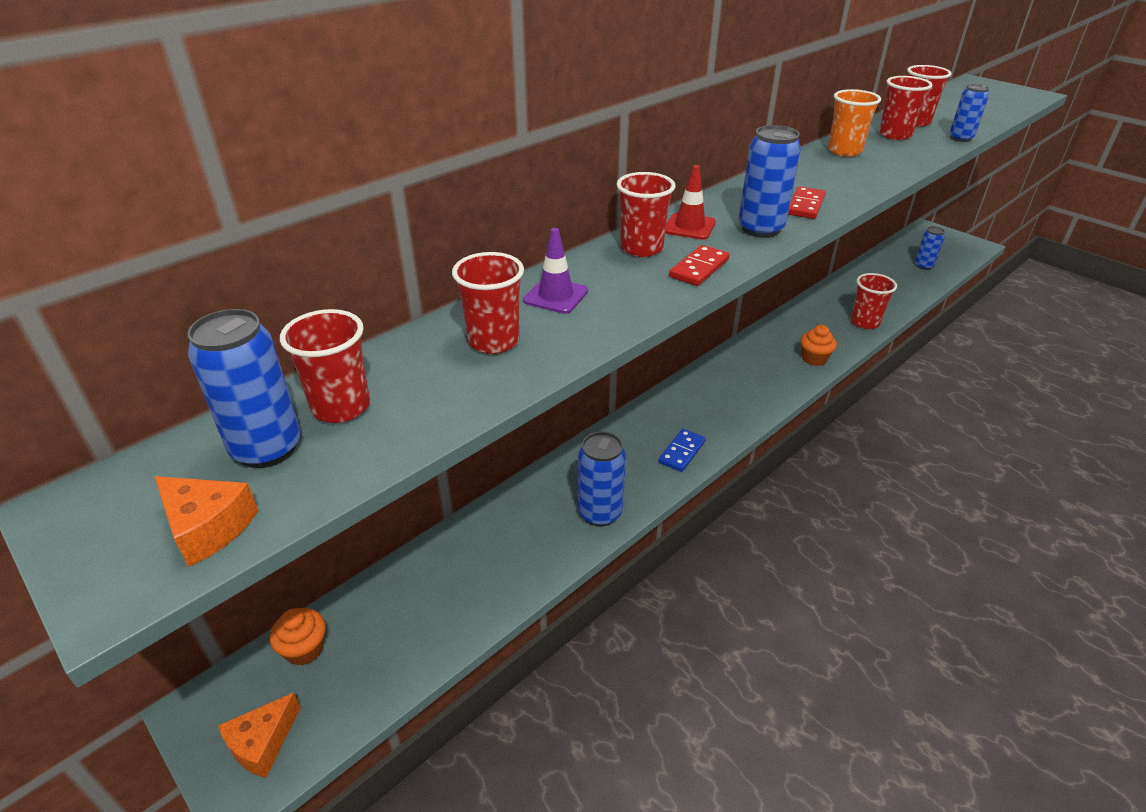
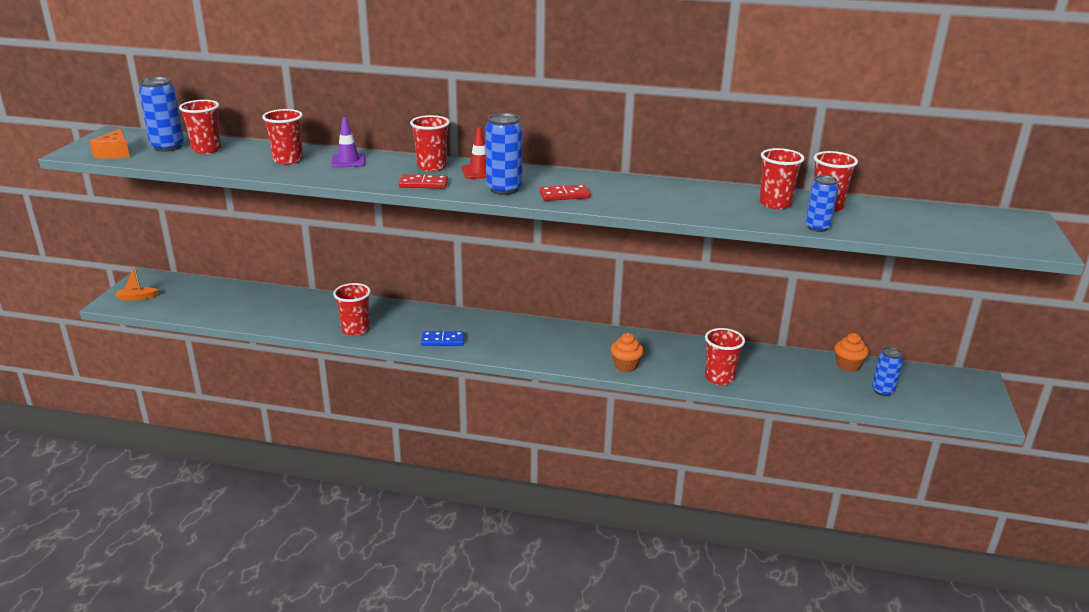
camera: 55 degrees right, 10 degrees down
orange cheese [218,692,301,778] -> orange boat [116,266,158,301]
orange cupcake [270,608,326,666] -> orange cupcake moved to [835,333,869,372]
blue can [578,431,626,527] -> red cup [333,283,371,336]
orange cup [828,89,881,157] -> none

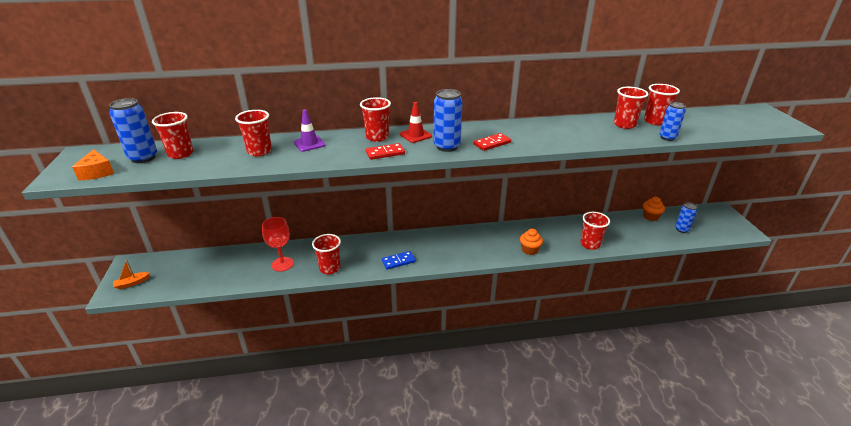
camera: 20 degrees left, 5 degrees up
none -> red goblet [262,217,294,272]

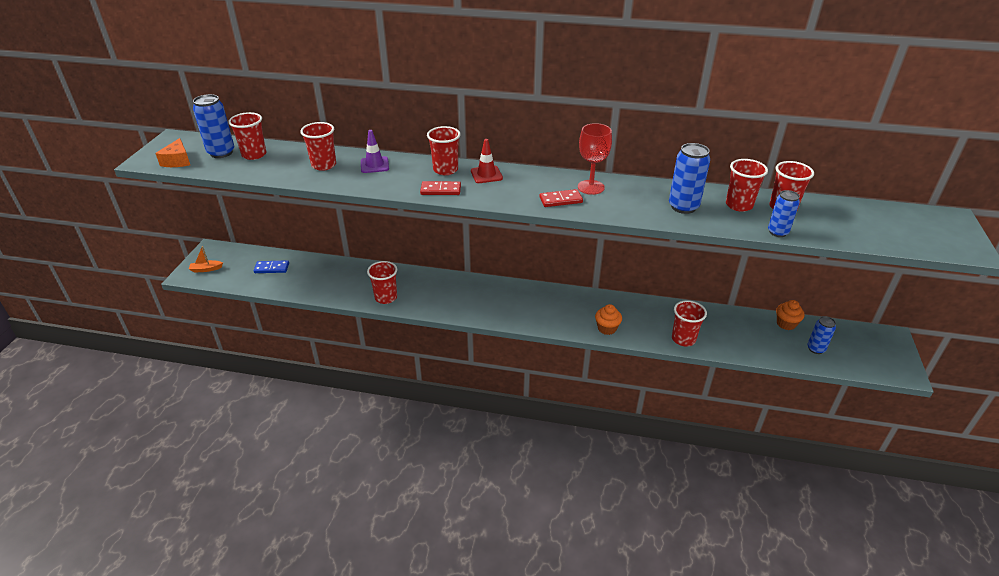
camera: 20 degrees right, 5 degrees up
red goblet [262,217,294,272] -> red goblet moved to [578,123,612,195]
blue domino [382,251,416,270] -> blue domino moved to [254,260,289,273]
blue can [434,89,463,152] -> blue can moved to [669,143,710,214]

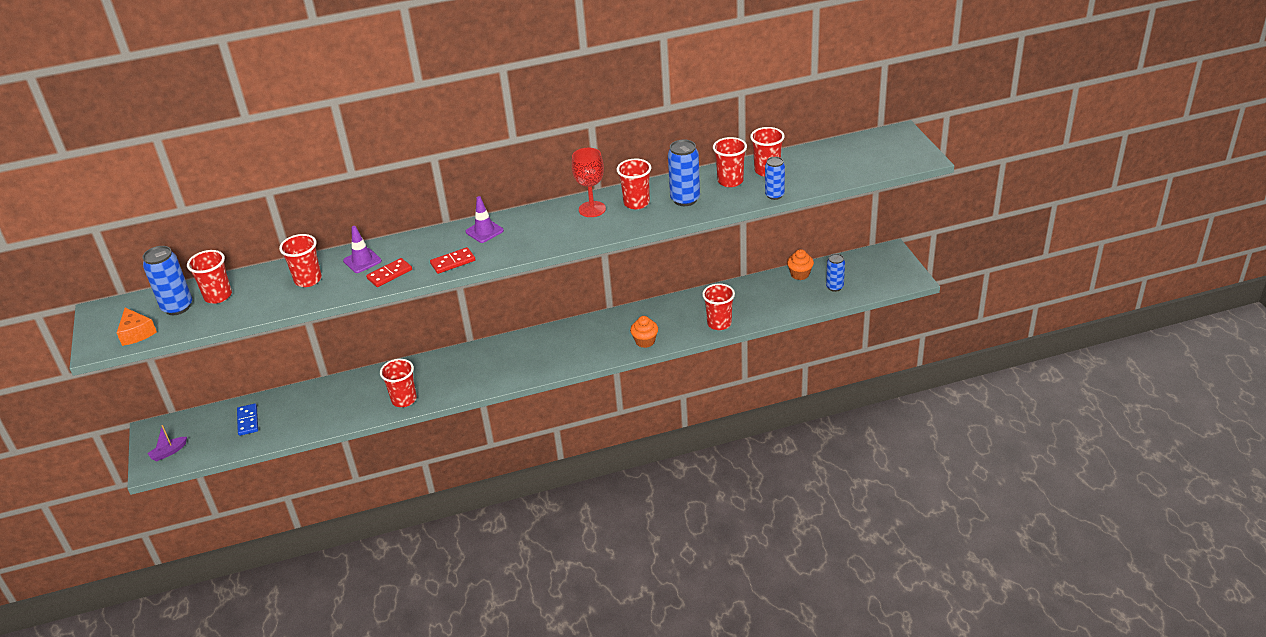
camera: 25 degrees left, 0 degrees up
orange boat [189,246,223,273] -> purple boat [147,425,187,461]
blue domino [254,260,289,273] -> blue domino turned 75 degrees counterclockwise [237,403,258,436]
red cup [427,126,461,175] -> red cup moved to [617,159,651,209]
red traffic cone [471,139,503,183] -> purple traffic cone [465,196,504,243]
red domino [539,189,583,207] -> red domino moved to [366,258,412,287]

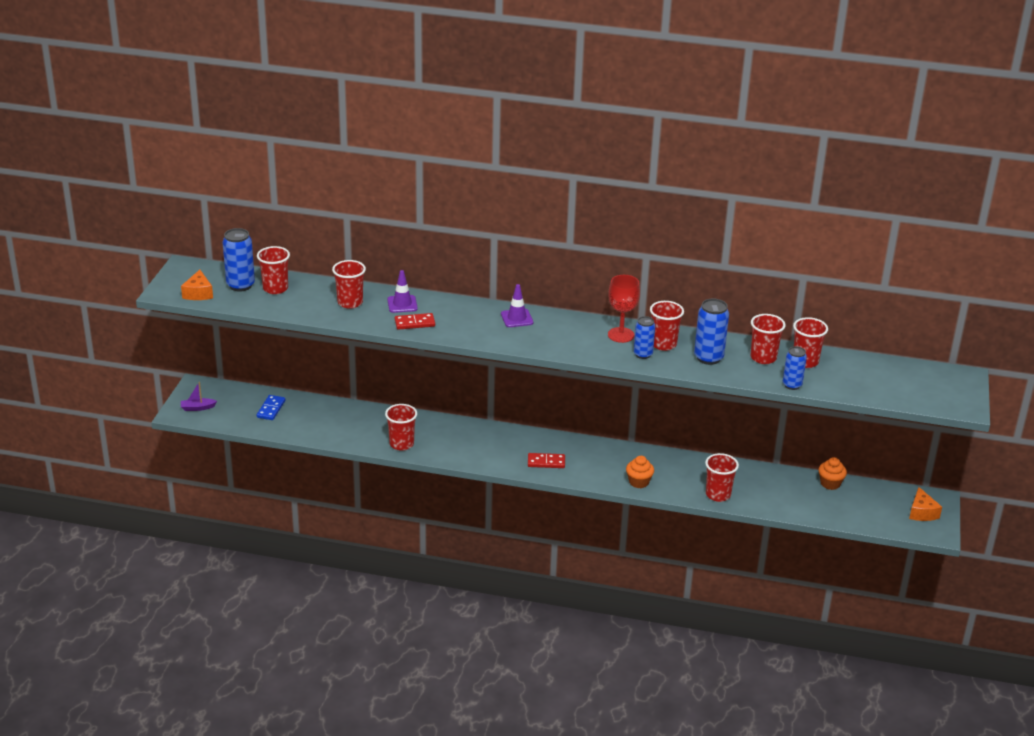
camera: 25 degrees right, 5 degrees down
red domino [430,247,475,274] -> red domino moved to [528,453,565,468]
blue can [826,254,845,292] -> blue can moved to [634,316,655,359]
none -> orange cheese [909,487,942,521]

